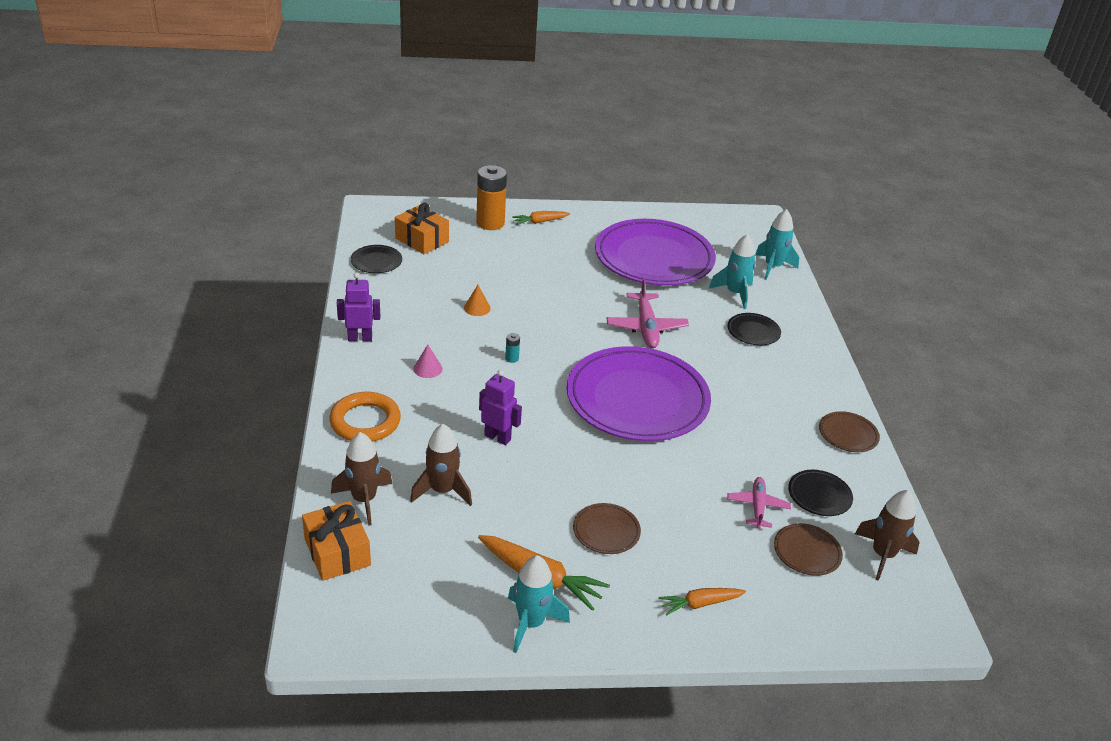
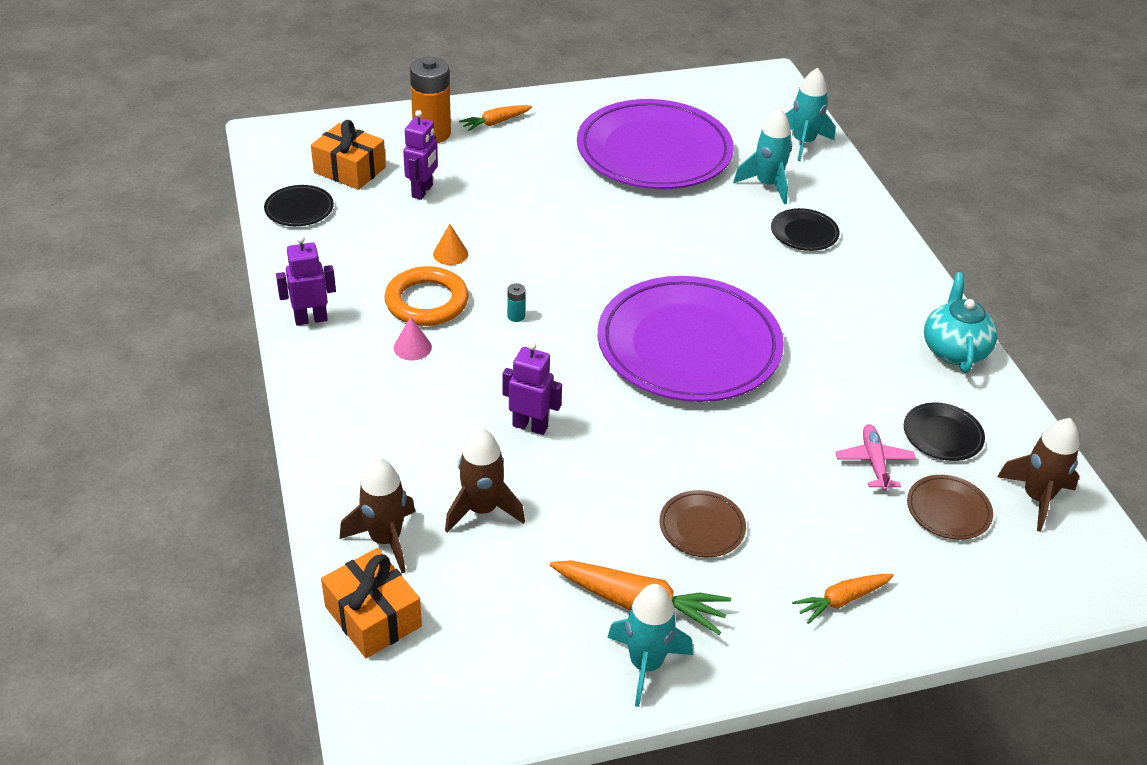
camera: 10 degrees left, 5 degrees up
orange ring [329,392,401,442] -> orange ring moved to [384,266,469,326]
pink plane [606,278,689,348] -> none
brown plate [819,411,880,452] -> turquoise teapot [924,272,998,373]
none -> purple robot [403,110,438,200]

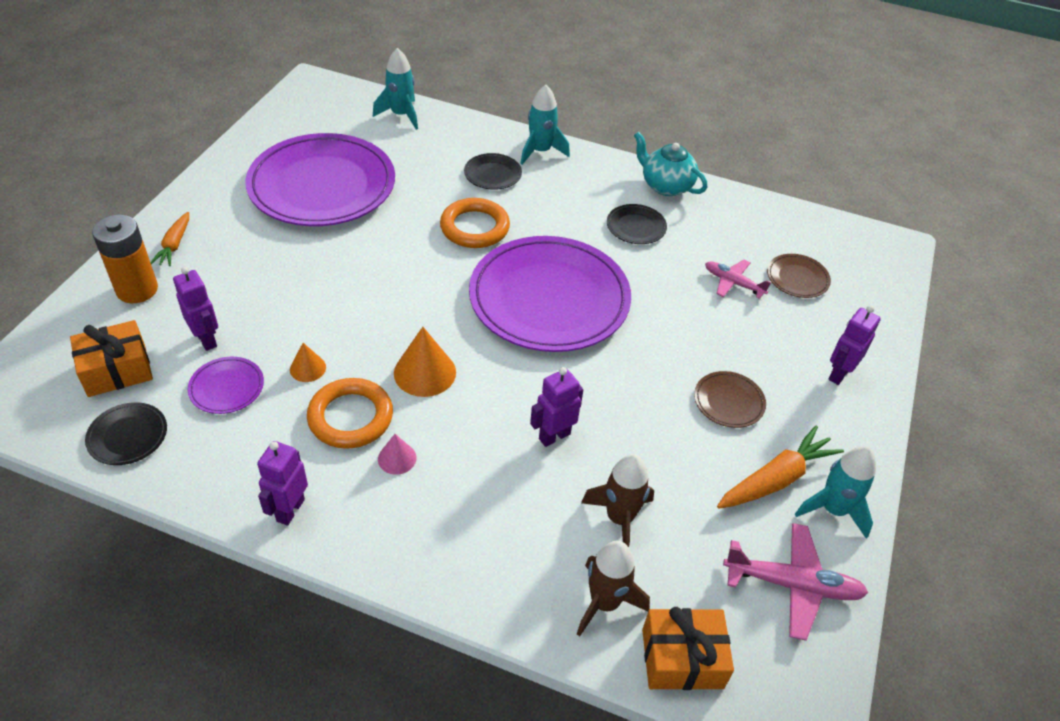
camera: 55 degrees left, 5 degrees up
turquoise battery [507,283,526,322] -> orange cone [394,327,456,397]
turquoise rocket [733,108,792,204] -> turquoise rocket moved to [521,85,570,165]
orange carrot [792,574,894,624] -> purple robot [828,305,881,385]
black plate [904,403,985,461] -> black plate moved to [607,204,667,244]
brown rocket [997,418,1079,532] -> none
none -> purple plate [187,357,264,414]
none -> orange ring [440,198,510,248]
none -> pink plane [723,523,868,641]

